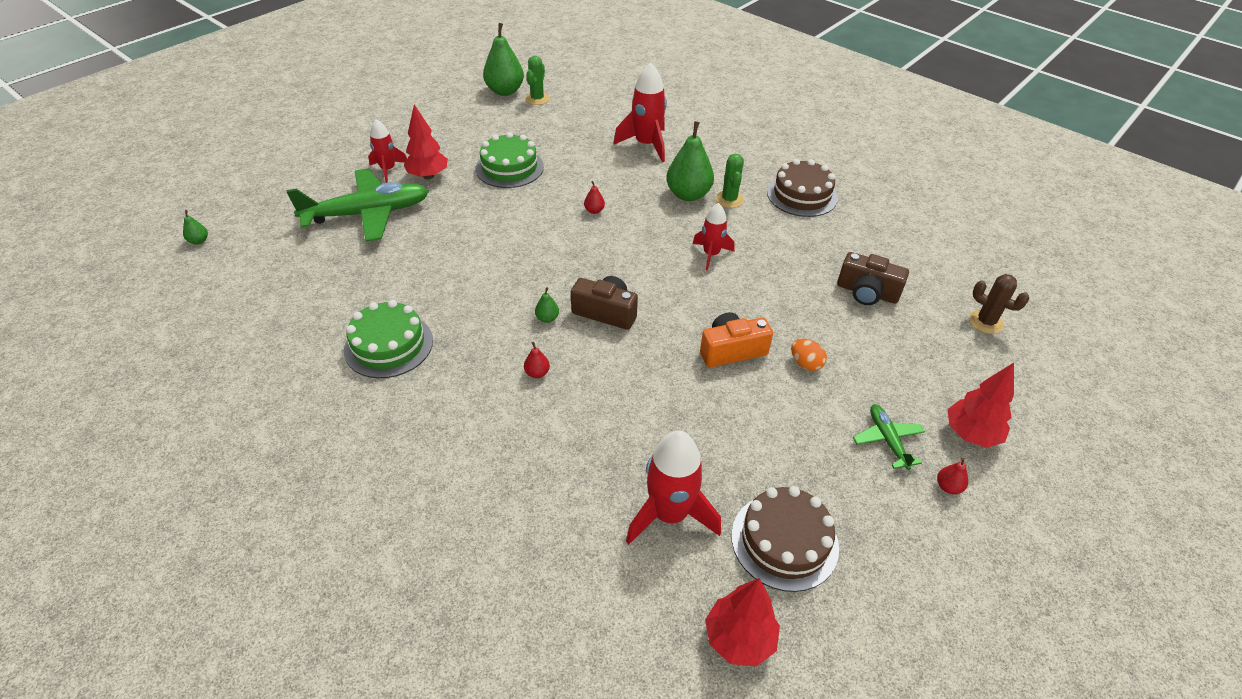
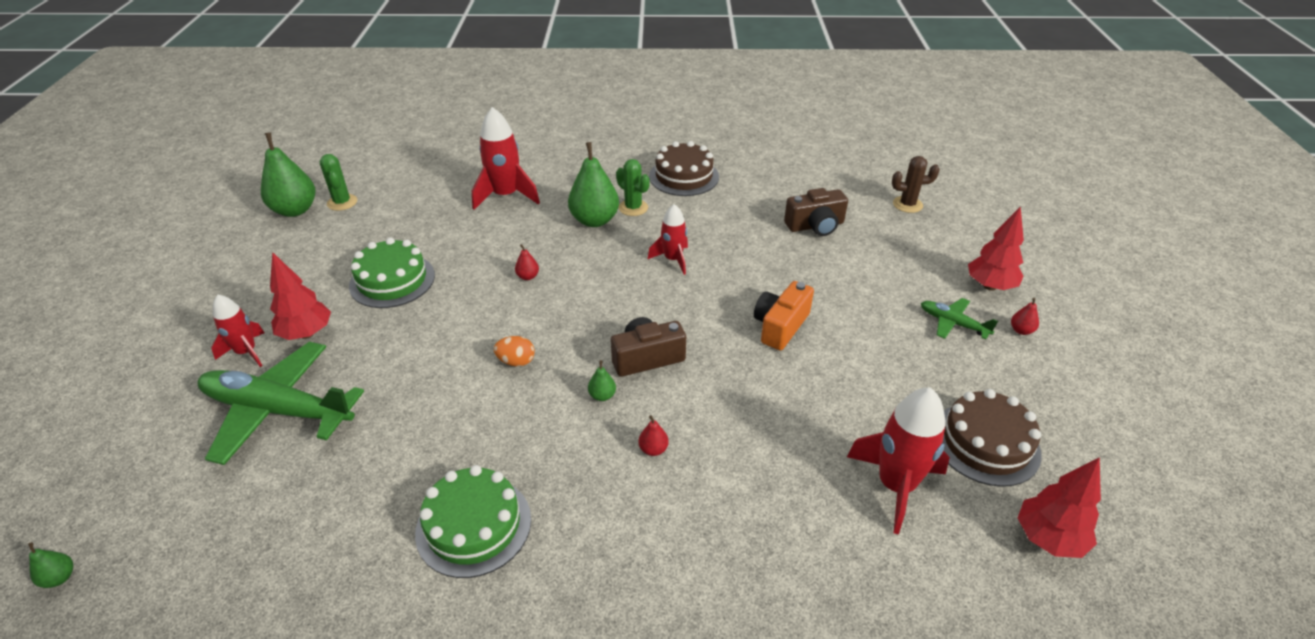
camera: 40 degrees left, 5 degrees down
green plane [286,168,429,242] -> green plane turned 105 degrees counterclockwise [198,342,364,465]
orange egg [791,339,827,371] -> orange egg moved to [494,336,535,367]

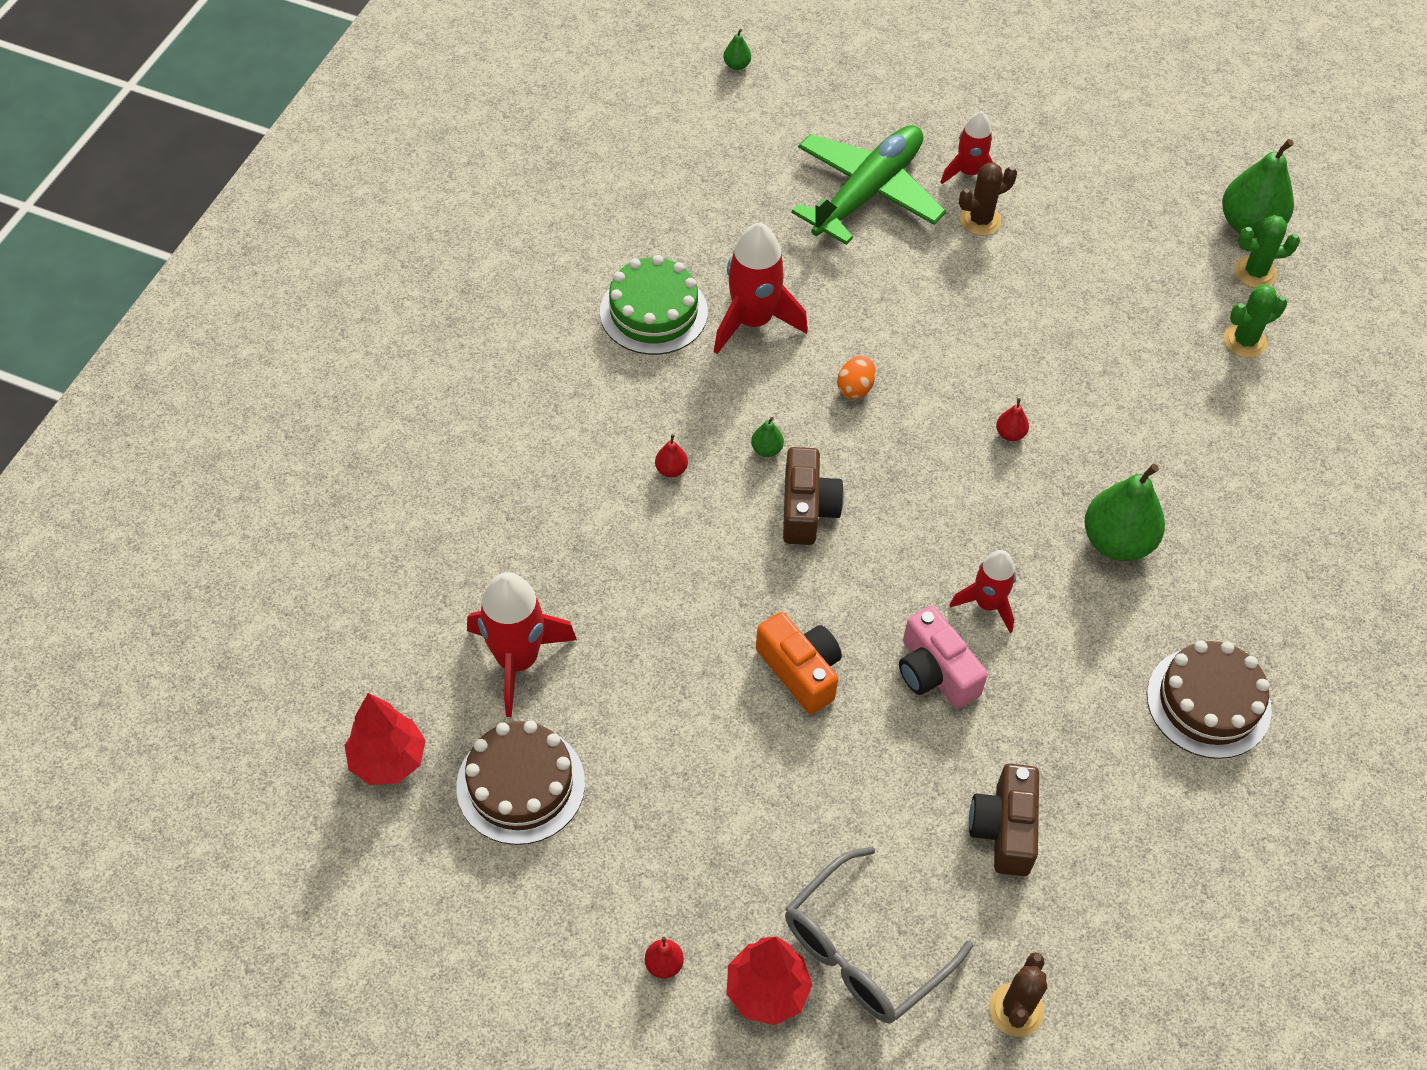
camera: 110 degrees right, 15 degrees up
red tree [270,252,331,340] -> brown cactus [959,162,1017,235]
green cake [349,238,435,308] -> none
red rocket [472,107,540,210] -> red rocket moved to [714,222,808,354]
green cactus [616,159,650,216] -> green cactus moved to [1223,285,1287,358]
green plane [921,298,998,340] -> none
none -> grey glasses [785,846,973,1023]
none -> pink camera [899,606,988,709]

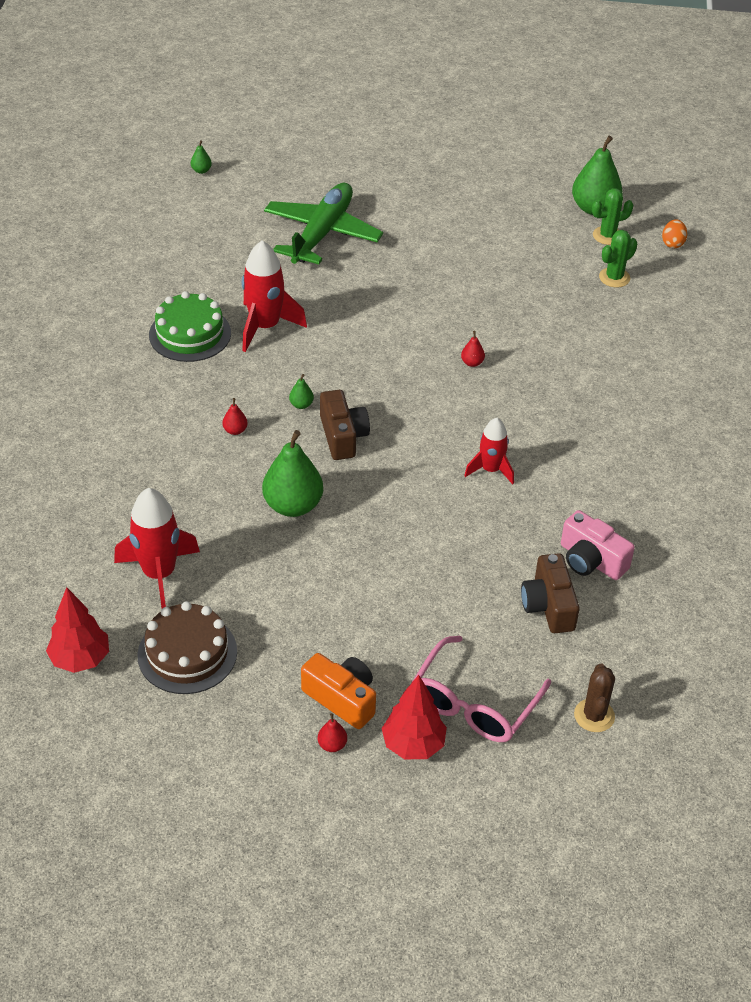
camera: 15 degrees left, 10 degrees down
orange camera [756,612,842,714] -> orange camera moved to [301,653,376,729]
grey glasses [785,846,973,1023] -> pink glasses [412,636,551,742]
orange egg [837,355,876,399] -> orange egg moved to [662,219,687,248]
pink camera [899,606,988,709] -> pink camera moved to [561,510,635,580]
red rocket [940,111,993,184] -> none
brown cactus [959,162,1017,235] -> none
green pear [1084,464,1165,561] -> green pear moved to [262,430,323,517]
brown cake [1147,640,1272,759] -> none

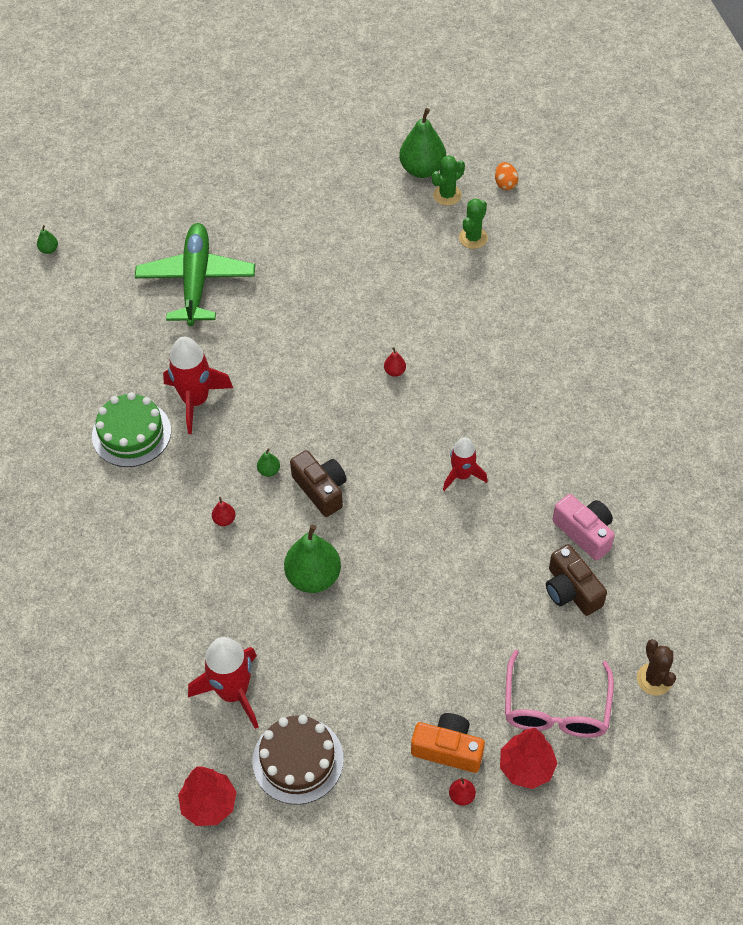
camera: 20 degrees left, 10 degrees up
pink camera [561,510,635,580] -> pink camera turned 150 degrees counterclockwise [552,494,615,561]

